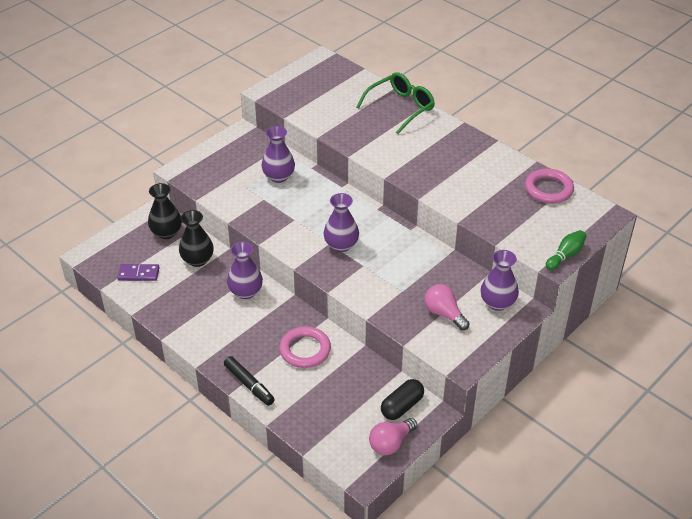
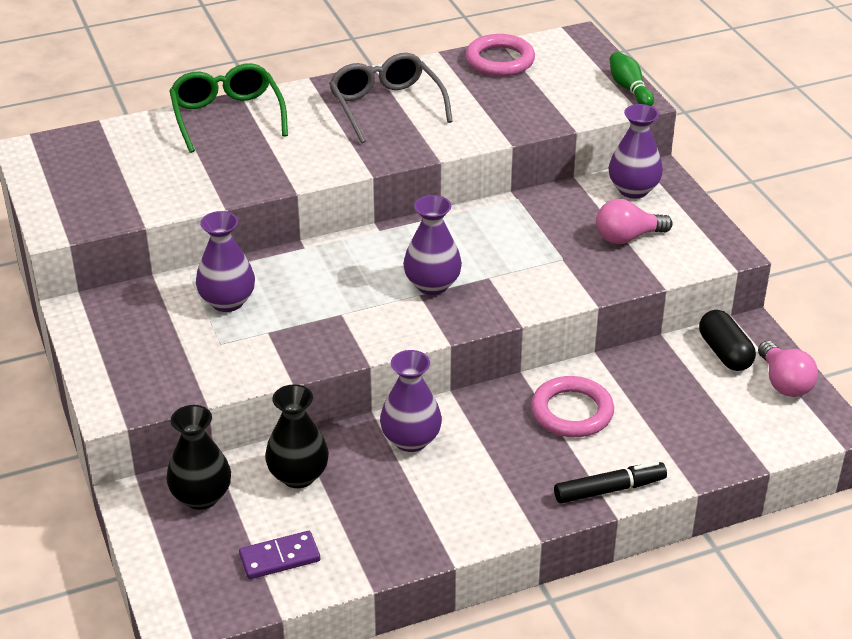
camera: 65 degrees left, 5 degrees down
purple domino [117,264,160,281] -> purple domino turned 45 degrees clockwise [239,531,320,579]
none -> grey glasses [329,53,453,143]

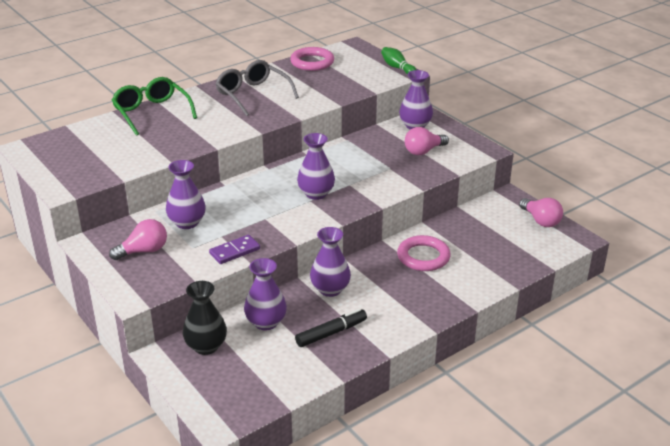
camera: 15 degrees left, 5 degrees down
purple domino [239,531,320,579] -> purple domino moved to [209,235,260,264]
black vase [265,384,329,488] -> purple vase [244,258,287,331]
black marker [554,461,667,503] -> black marker moved to [295,309,367,347]
black capsule [699,310,756,371] -> none
none -> pink light bulb [109,219,167,260]

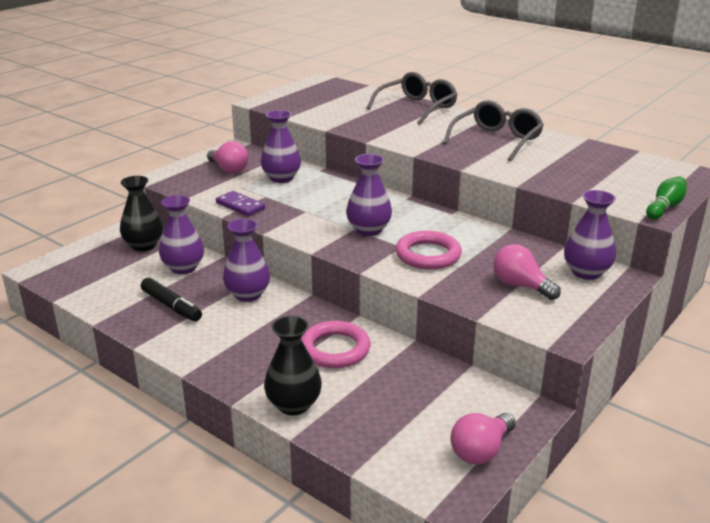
camera: 75 degrees right, 5 degrees down
green glasses [112,77,197,136] -> grey glasses [367,72,458,125]
pink ring [290,47,334,71] -> pink ring moved to [395,231,462,270]
none -> black vase [264,316,322,415]

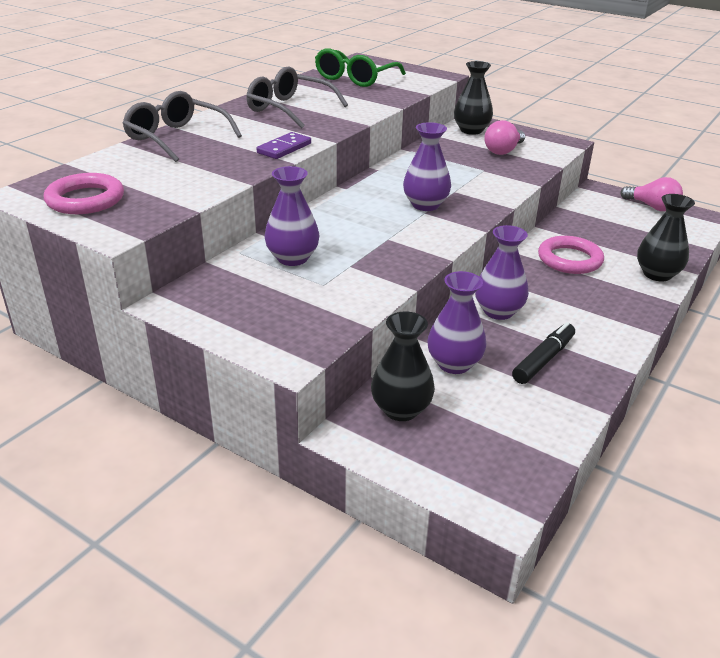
camera: 95 degrees left, 5 degrees up
pink light bulb [207,141,248,173] -> none
purple domino [216,191,265,216] -> purple domino moved to [256,132,311,159]
pink ring [395,231,462,270] -> pink ring moved to [44,173,124,214]
purple vase [564,190,616,280] -> black vase [454,61,493,135]
green bowling pin [646,176,686,220] -> none
none -> green glasses [315,48,406,87]

